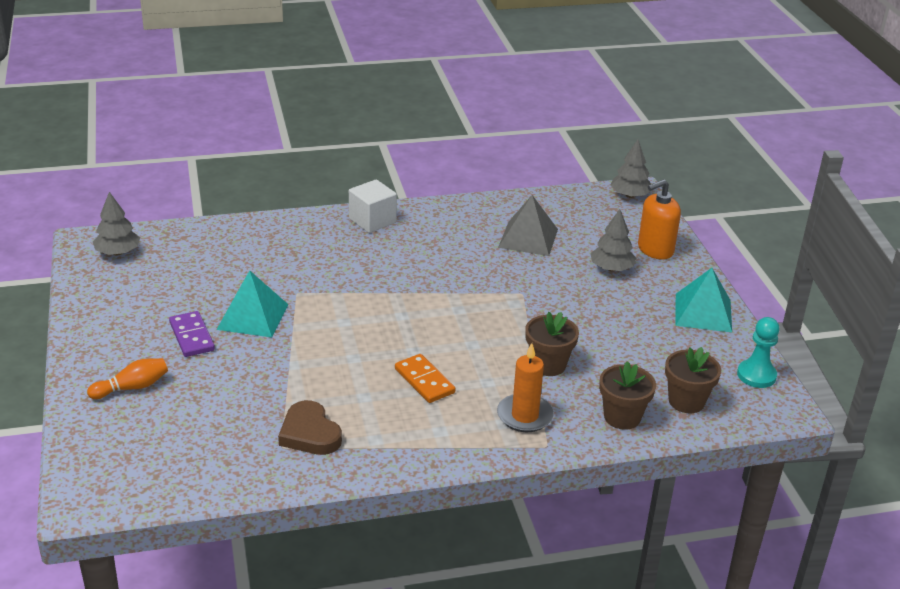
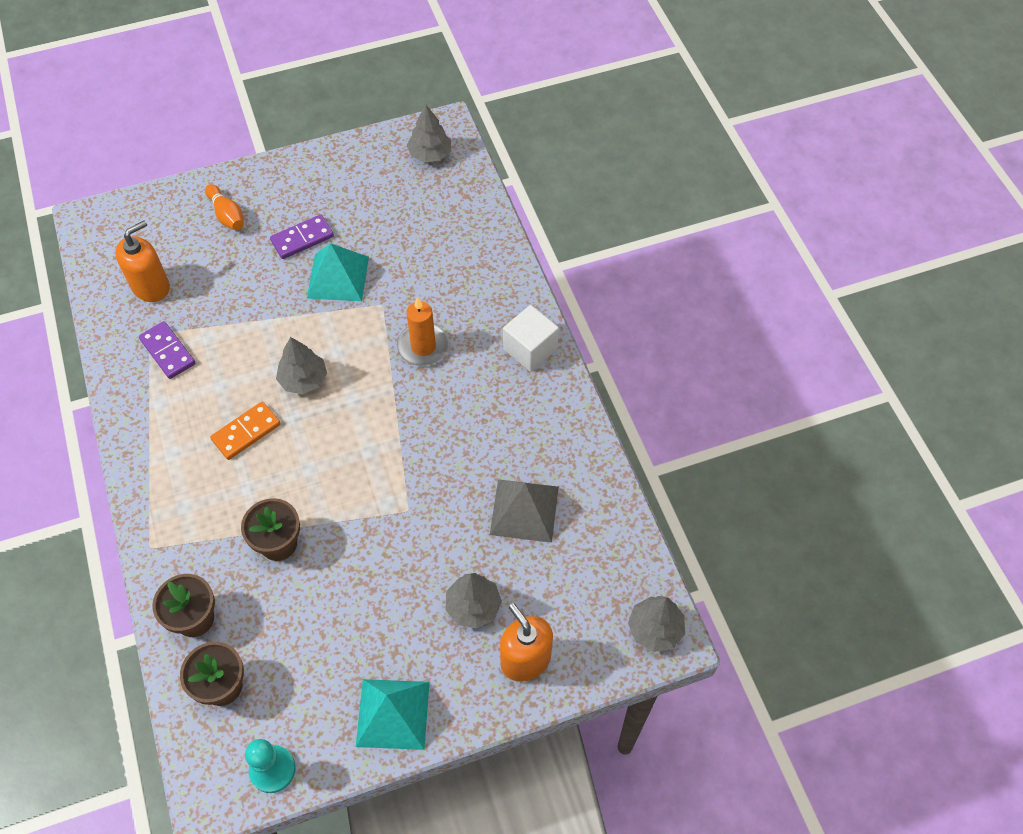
camera: 85 degrees right, 25 degrees up
brown heart [278,400,342,455] -> purple domino [139,321,195,379]
orange candle [497,343,554,432] -> orange candle moved to [397,297,449,366]
none -> orange soap dispenser [115,220,170,302]
none -> grey tree [276,337,327,394]

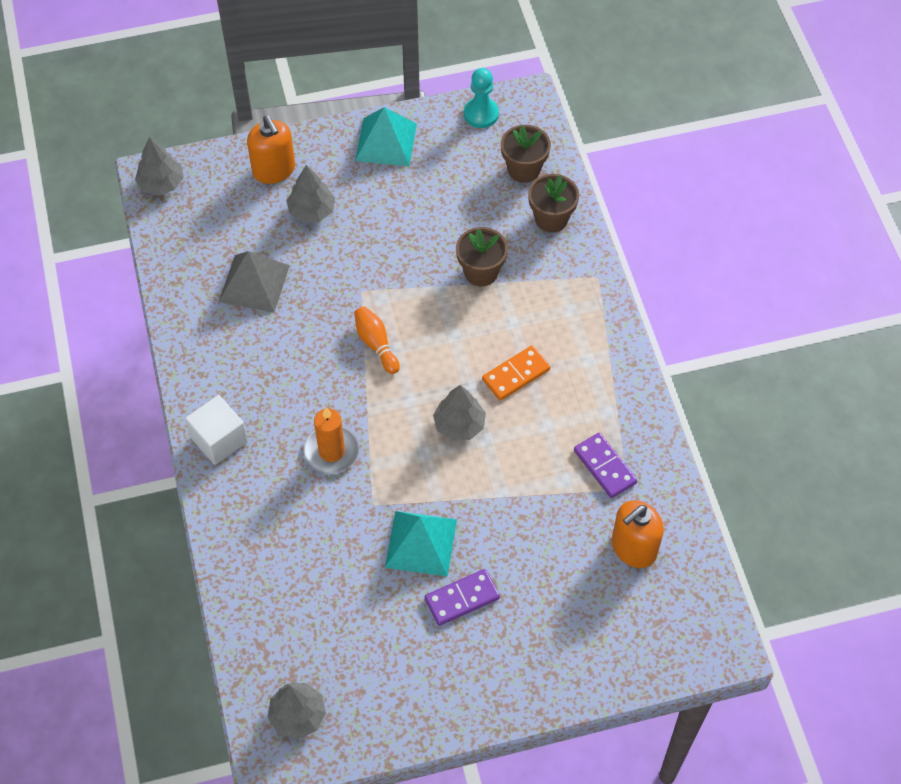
camera: 175 degrees left, 0 degrees up
orange bowling pin [205,184,244,231] -> orange bowling pin moved to [354,306,400,374]

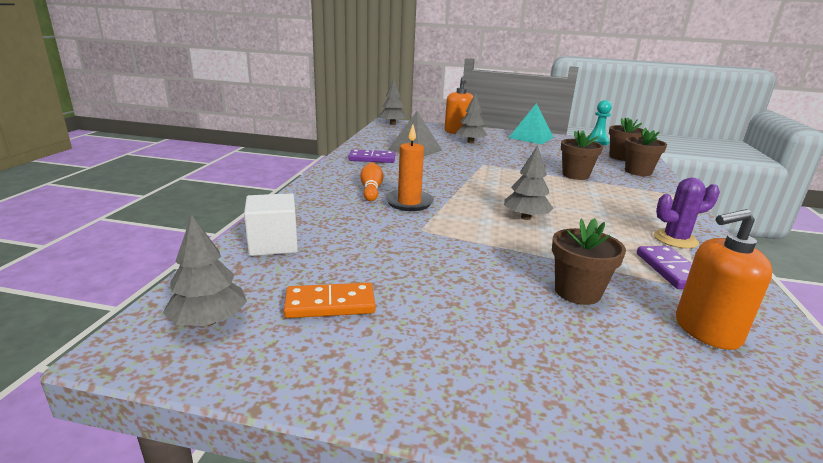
camera: 25 degrees right, 35 degrees down
white cube [185,395,248,465] -> white cube moved to [244,193,298,256]
orange bowling pin [354,306,400,374] -> orange bowling pin moved to [360,162,384,201]
turquoise pyramid [385,511,457,577] -> none
purple domino [425,569,500,626] -> purple domino moved to [348,150,395,163]
orange domino [482,346,550,401] -> orange domino moved to [284,282,376,318]
none -> brown flower pot [552,218,626,305]
none -> purple cactus [654,177,720,249]

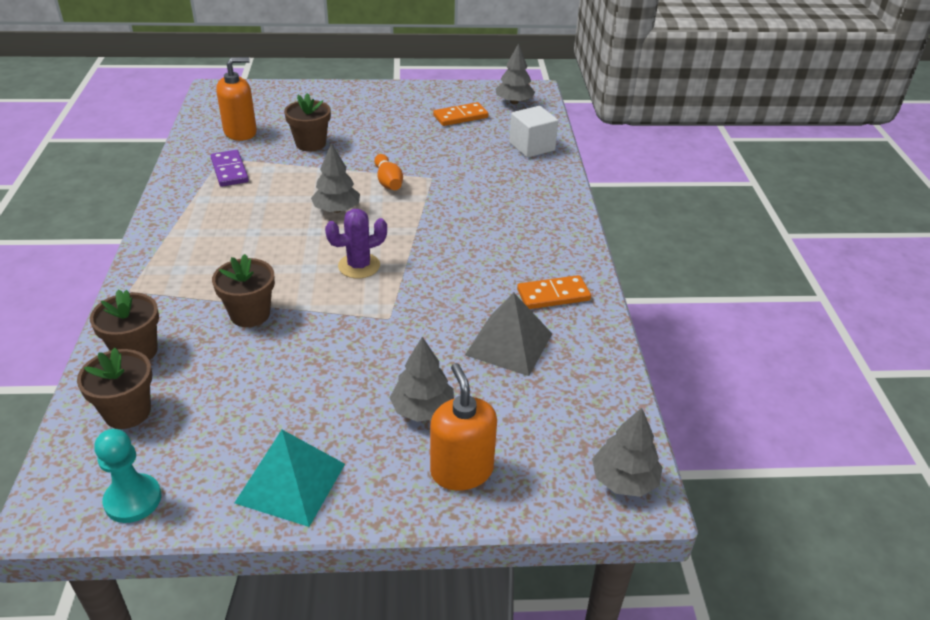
camera: 165 degrees right, 15 degrees up
purple domino [348,150,395,163] -> orange domino [517,275,591,309]
orange bowling pin [360,162,384,201] -> orange bowling pin moved to [374,154,403,190]
orange candle [385,124,434,211] -> none
purple cactus [654,177,720,249] -> purple cactus moved to [325,209,387,278]

